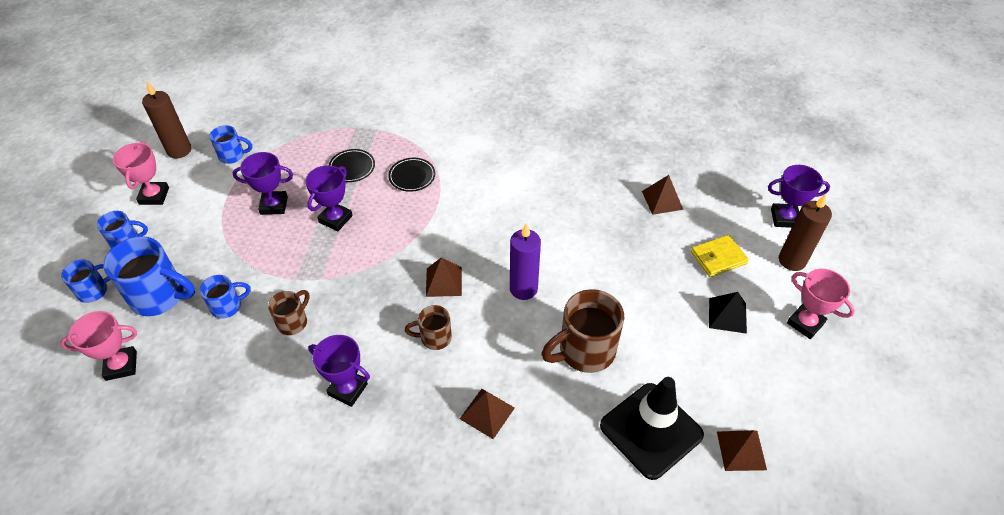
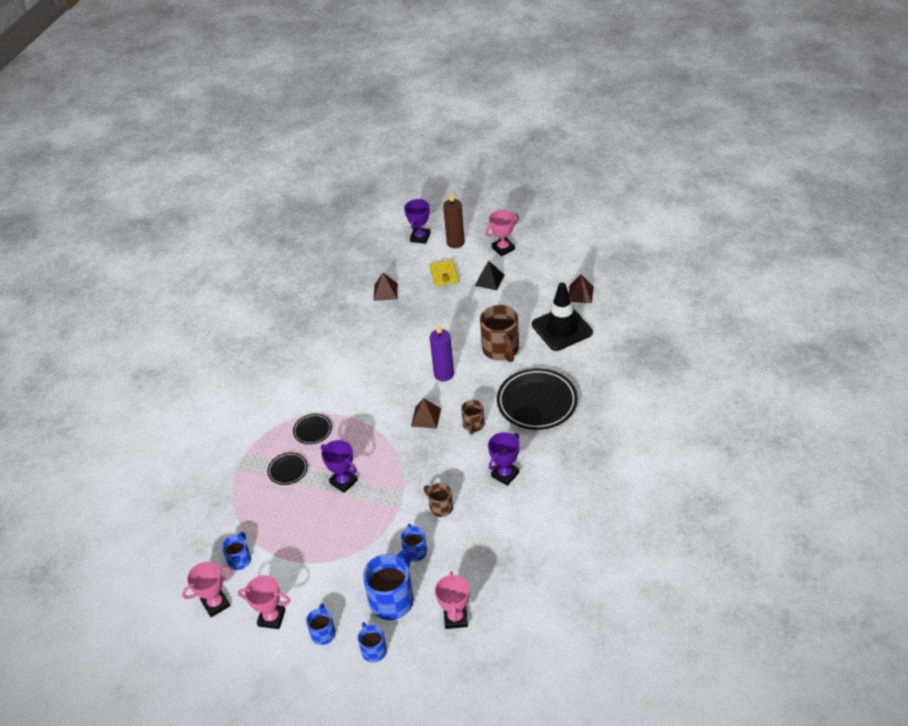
camera: 75 degrees left, 5 degrees down
brown candle [142,81,191,158] -> pink trophy [182,562,231,617]
purple trophy [233,152,293,215] -> none
brown pyramid [460,389,515,439] -> black plate [497,368,578,430]

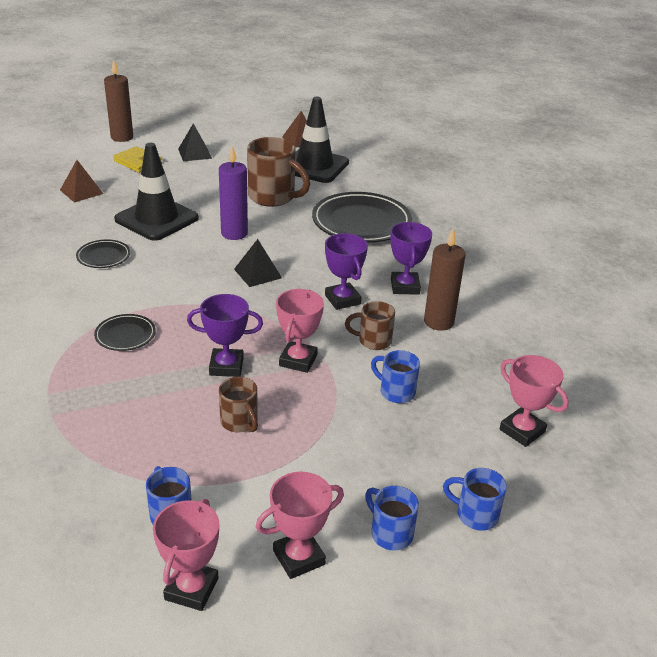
camera: 45 degrees left, 10 degrees down
black plate [267,452,308,485] -> black plate moved to [76,239,130,268]
blue mug [363,550,414,620] -> none
purple trophy [404,199,430,244] -> purple trophy moved to [325,233,368,310]
brown pyramid [411,398,441,429] -> black pyramid [234,239,282,287]
brown mug [461,400,485,435] -> brown mug moved to [219,377,258,432]
pink trophy [485,210,519,256] -> pink trophy moved to [276,289,324,373]
none -> black traffic cone [114,143,199,241]
none -> brown candle [424,228,465,331]

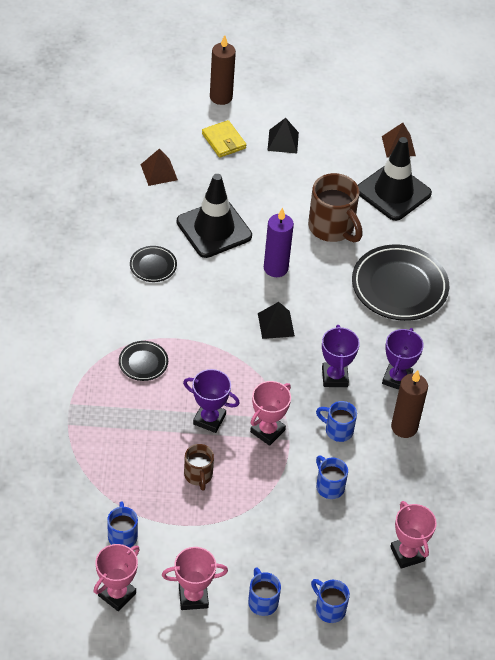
camera: 20 degrees right, 15 degrees up
brown mug [345,301,395,350] -> blue mug [316,401,357,442]

